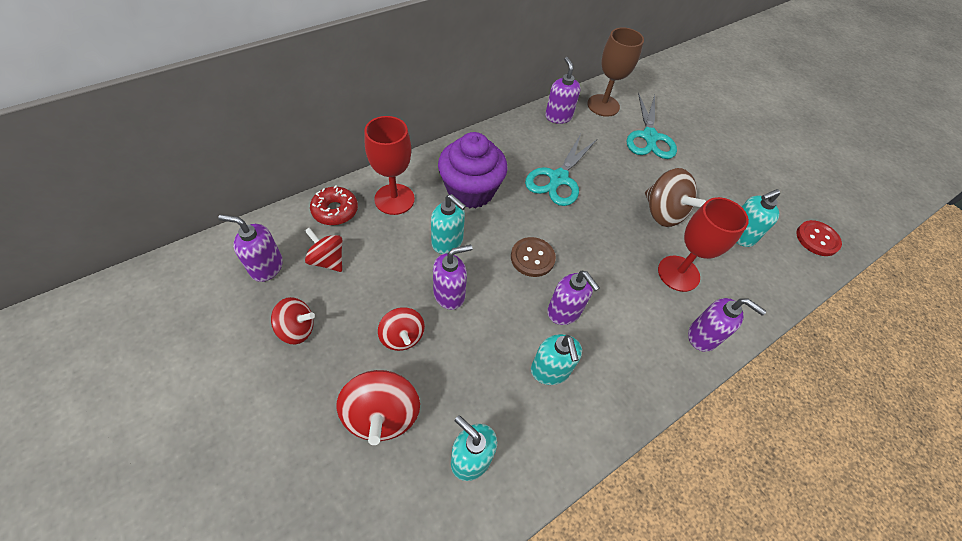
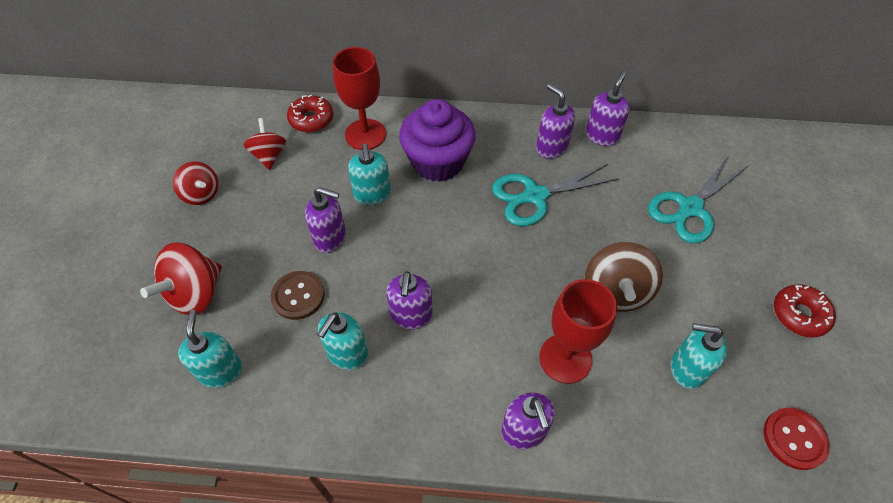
camera: 45 degrees right, 0 degrees up
purple soap dispenser [218,215,283,282] -> purple soap dispenser moved to [536,84,575,159]
red spinning top [378,307,425,351] -> none
brown button [511,237,556,277] -> brown button moved to [271,271,325,320]
brown goblet [587,27,644,117] -> none
none -> red donut [774,284,836,338]

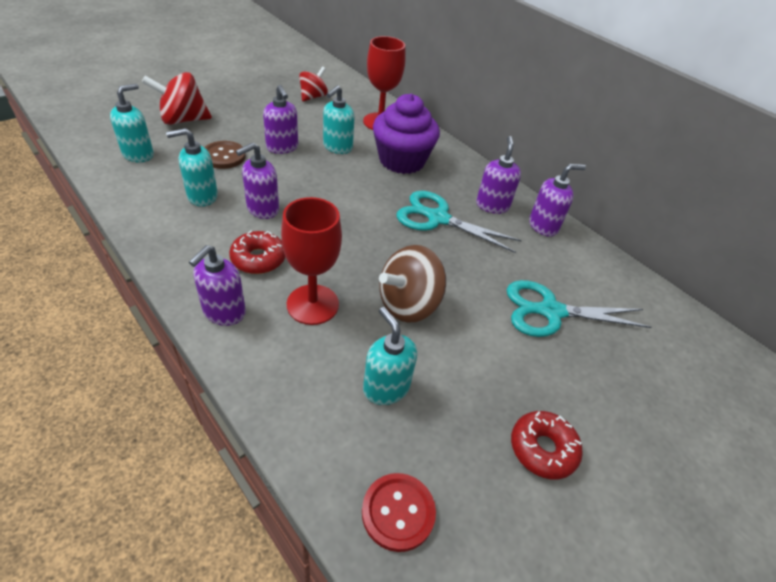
camera: 40 degrees right, 10 degrees down
red spinning top [173,162,218,205] -> none
red donut [287,94,333,132] -> red donut moved to [229,230,285,274]

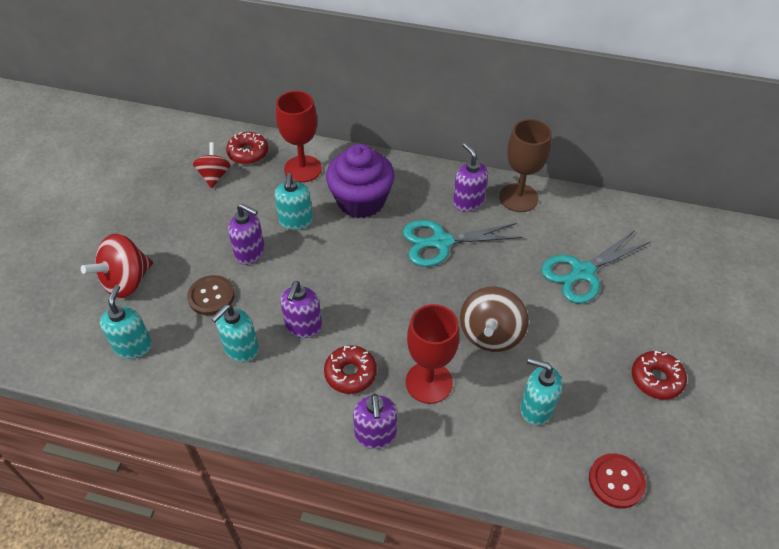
camera: 30 degrees left, 5 degrees up
purple soap dispenser [529,164,586,237] -> brown goblet [499,119,552,212]
none -> red donut [226,132,268,164]

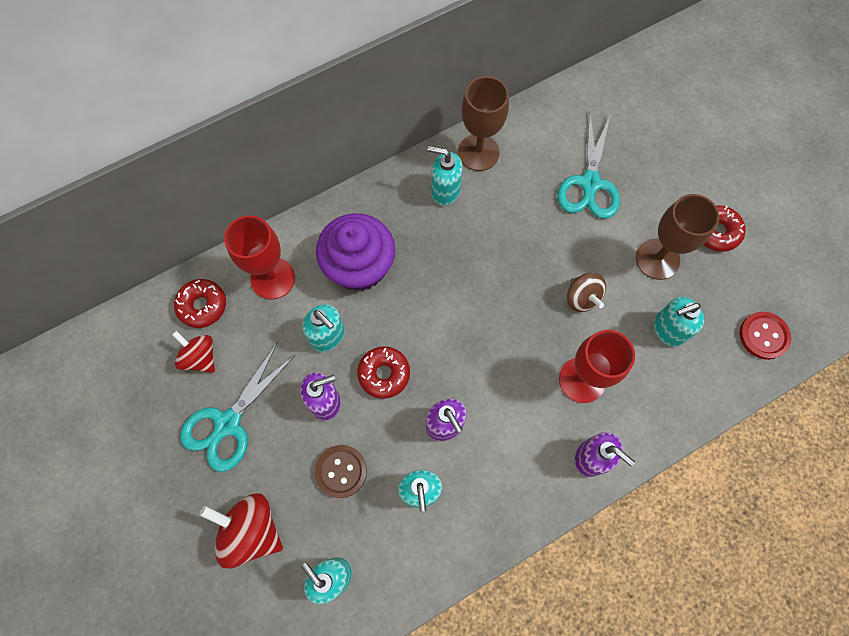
camera: 45 degrees left, 20 degrees up
red spinning top [81,234,153,298] -> red spinning top turned 120 degrees clockwise [199,493,283,569]
red donut [324,346,377,394] -> red donut moved to [357,346,410,399]
turquoise scissors [403,220,523,267] -> turquoise scissors moved to [180,343,295,472]
purple soap dispenser [453,143,488,212] -> turquoise soap dispenser [427,146,463,206]
brown spinning top [460,286,529,352] -> brown spinning top [567,273,606,312], size x0.65
none -> brown goblet [636,194,720,280]

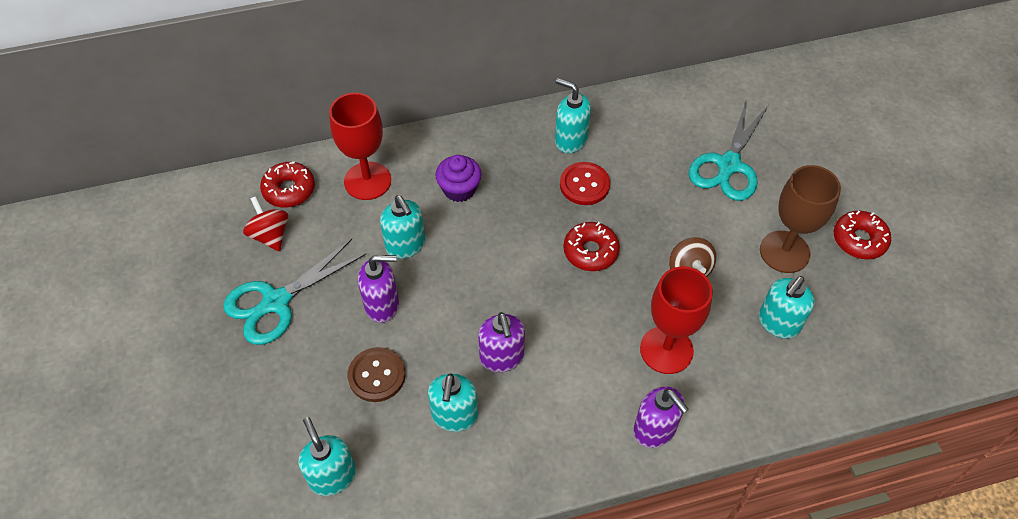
camera: 15 degrees right, 15 degrees down
red spinning top [199,493,283,569] -> none
purple cupcake [316,213,395,291] -> purple cupcake [435,155,482,202], size x0.56
red donut [357,346,410,399] -> red donut moved to [563,222,620,271]
brown goblet [458,76,509,171] -> none
turquoise soap dispenser [654,297,704,347] -> turquoise soap dispenser turned 45 degrees counterclockwise [759,276,815,338]
red button [739,312,791,360] -> red button moved to [560,162,610,205]

